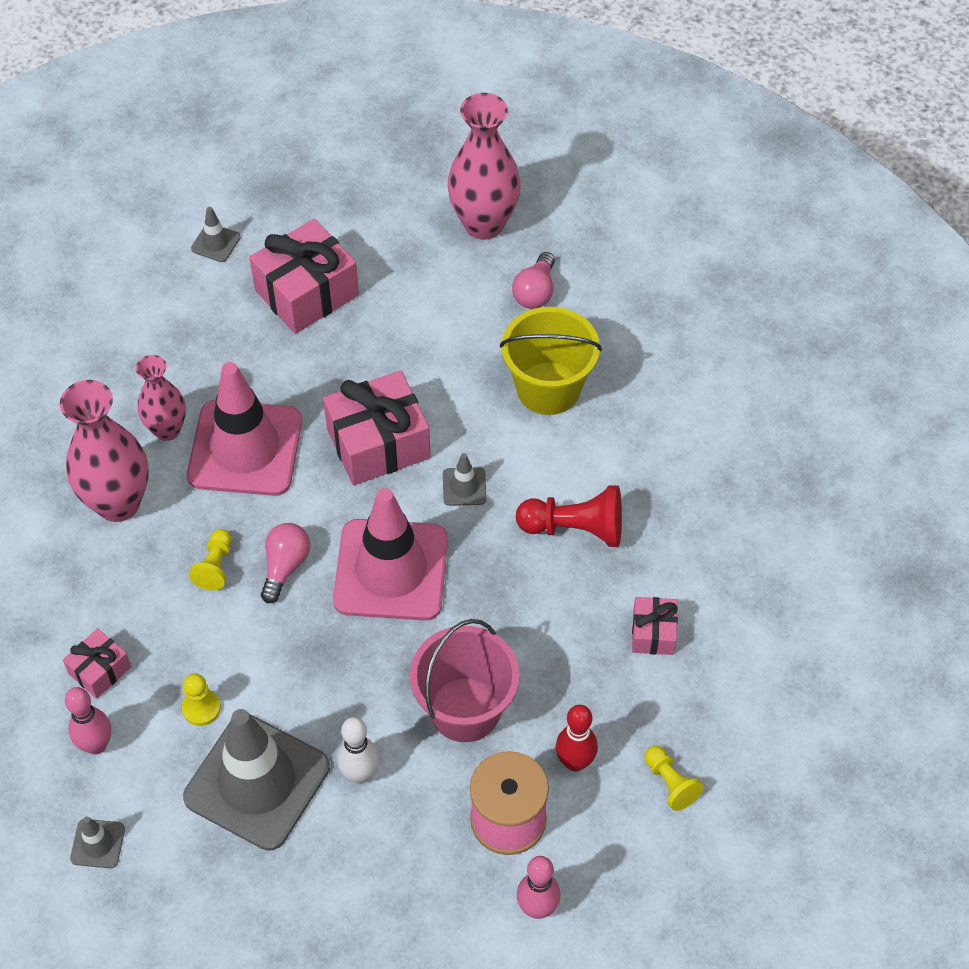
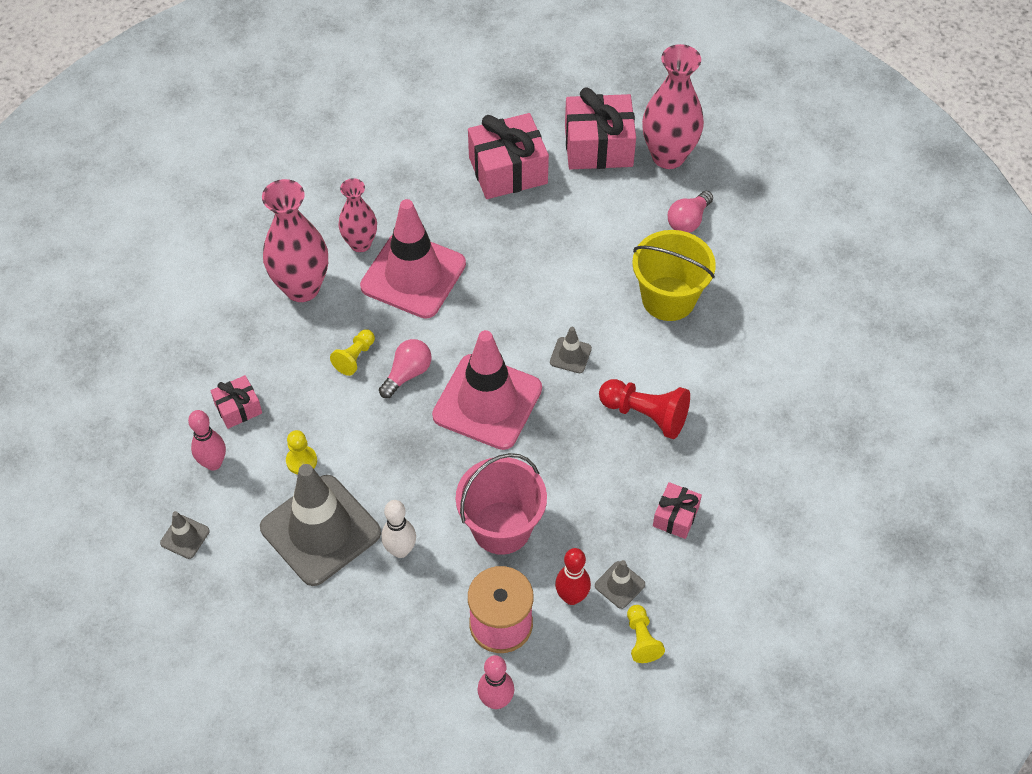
camera: 20 degrees right, 0 degrees up
grey traffic cone [191,207,241,262] -> grey traffic cone moved to [595,560,645,609]
pink gift [323,371,431,485] -> pink gift moved to [565,87,636,169]

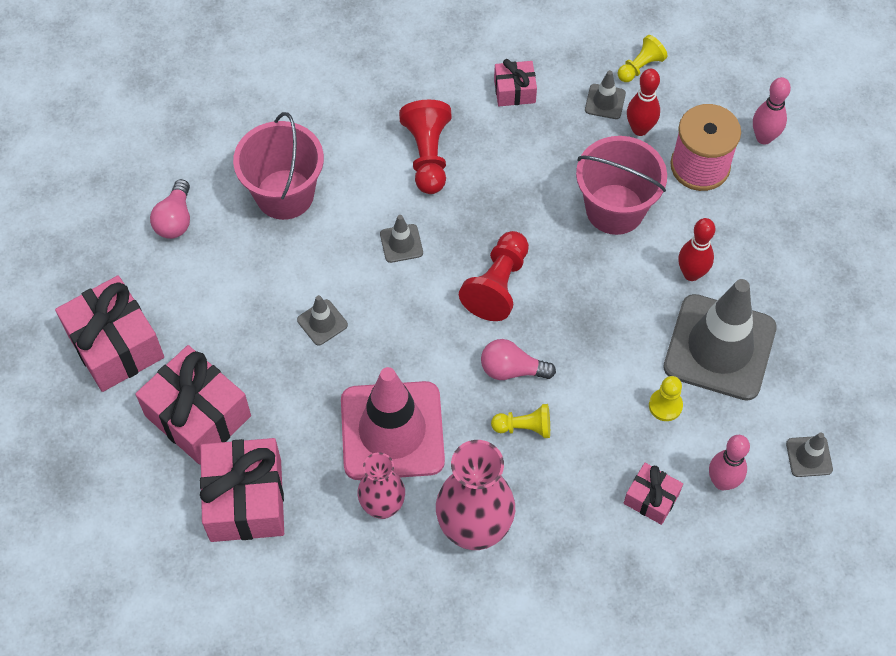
camera: 120 degrees left, 5 degrees up
white bowling pin [381,500,416,558] -> red bowling pin [678,218,716,281]
pink traffic cone [432,330,542,450] -> red pawn [459,231,529,321]
yellow bucket [632,230,716,321] -> pink bucket [233,112,324,220]
pink vase [642,44,704,169] -> none
pink light bulb [668,191,713,233] -> pink light bulb turned 90 degrees clockwise [150,179,190,239]
none -> pink gift [200,438,284,542]
none -> grey traffic cone [297,295,348,345]

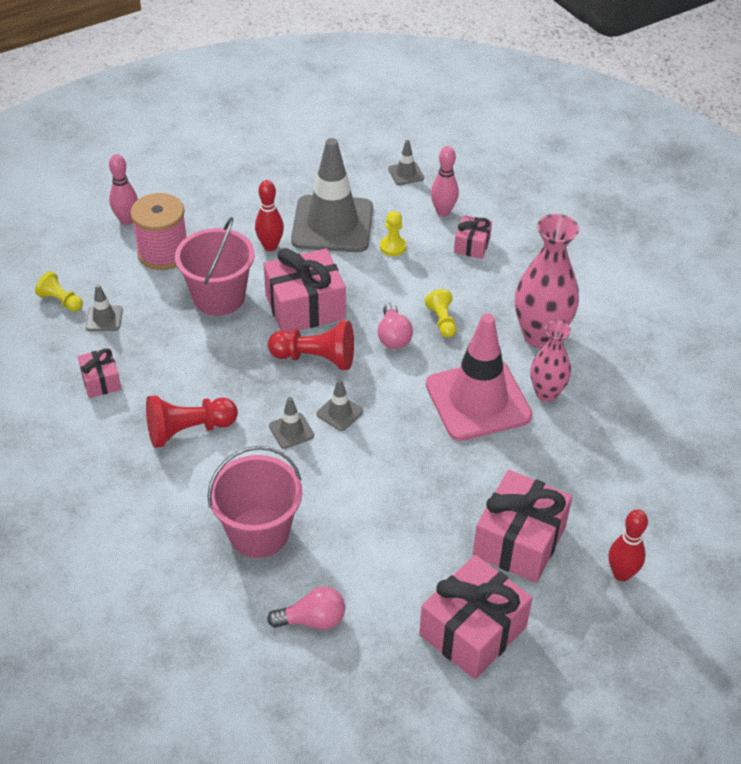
camera: 105 degrees left, 15 degrees down
pink gift [200,438,284,542] -> pink gift moved to [264,248,346,333]
grey traffic cone [297,295,348,345] -> grey traffic cone moved to [317,379,363,431]
red bowling pin [627,69,660,136] -> red bowling pin moved to [609,509,648,582]

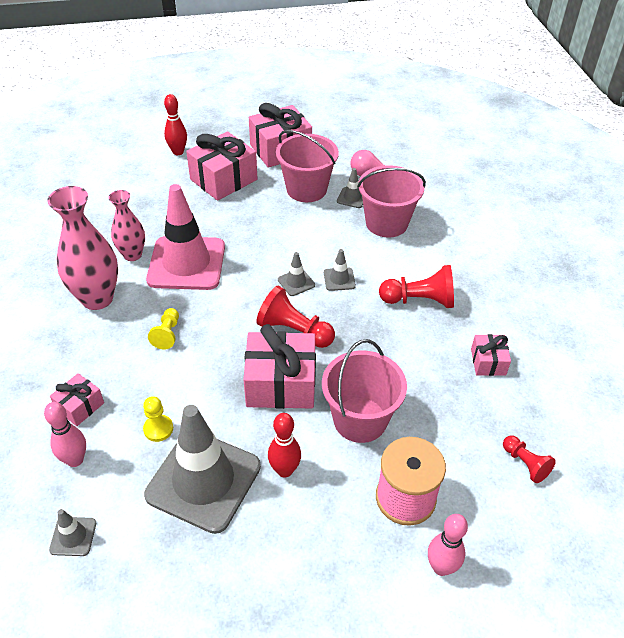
camera: 160 degrees left, 0 degrees up
yellow pawn [35,272,83,312] -> red pawn [503,436,556,483]
grey traffic cone [86,284,123,331] -> grey traffic cone moved to [337,168,363,208]
pink light bulb [378,303,413,349] -> none
none -> pink bucket [276,130,339,202]

